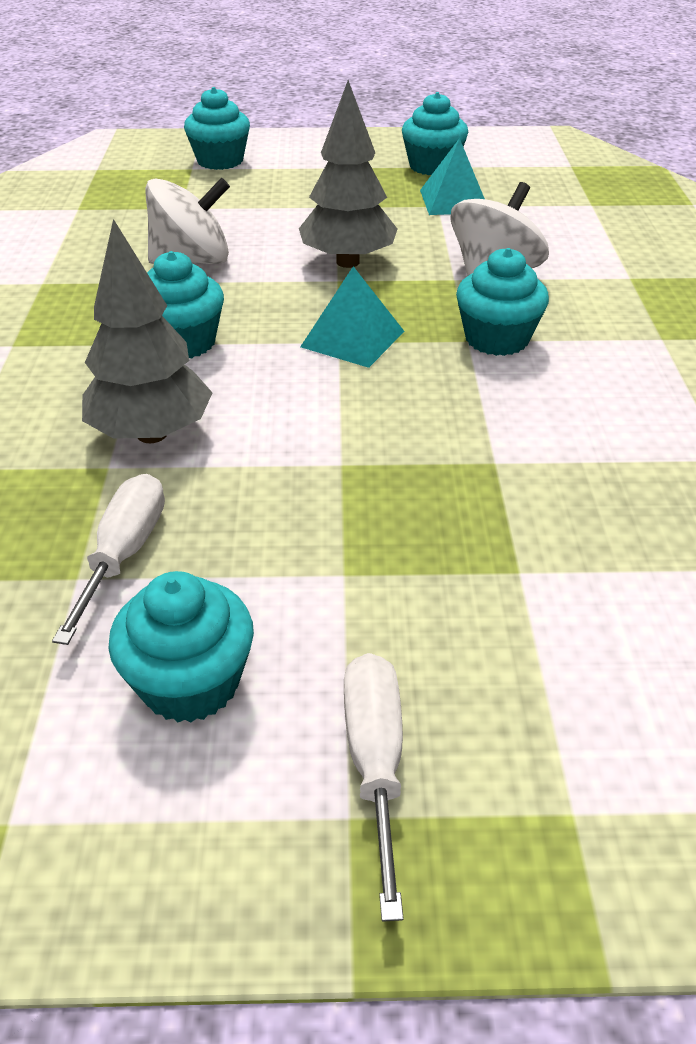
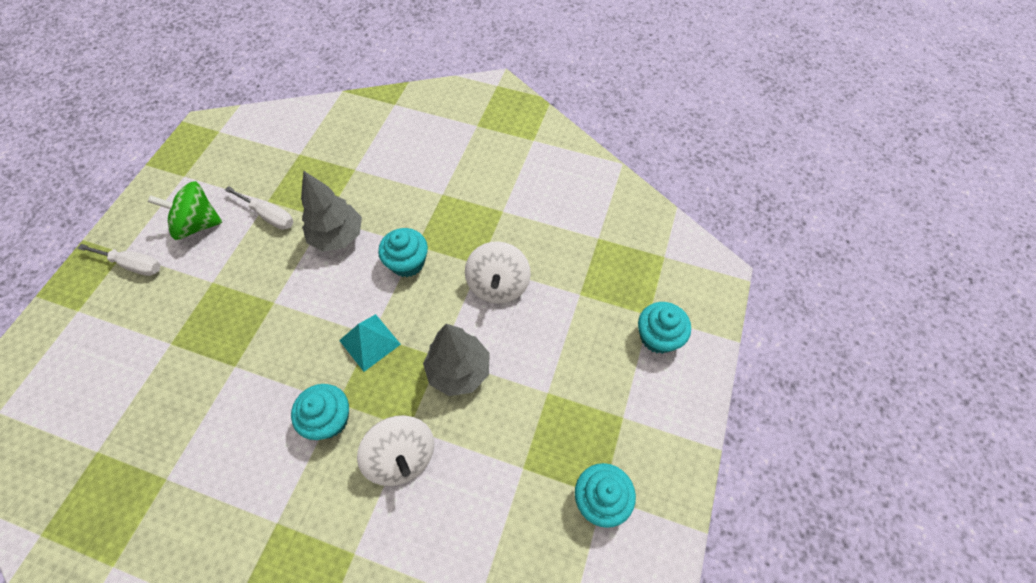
camera: 110 degrees right, 20 degrees up
turquoise cupcake [108,571,254,722] -> green spinning top [148,181,222,240]
turquoise pyramid [420,138,485,215] -> none

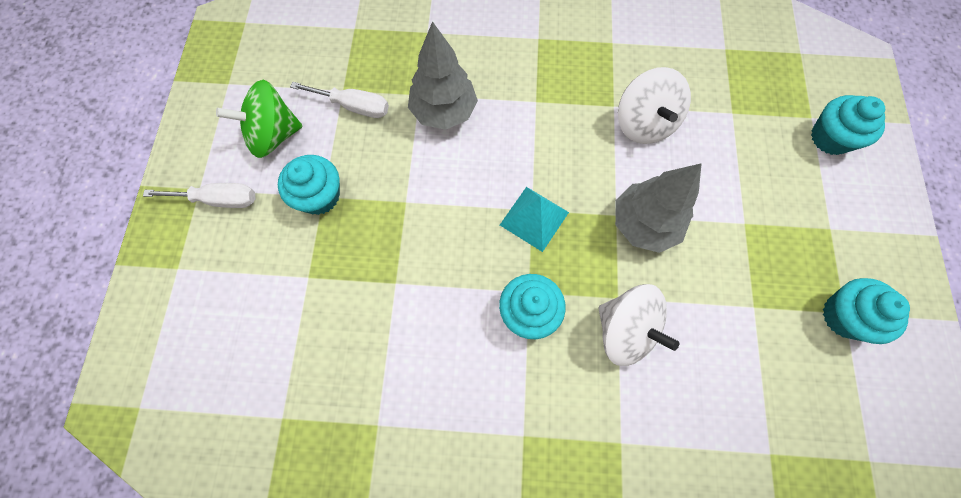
camera: 15 degrees left, 10 degrees up
turquoise cupcake [378,228,428,277] -> turquoise cupcake moved to [278,155,340,215]

